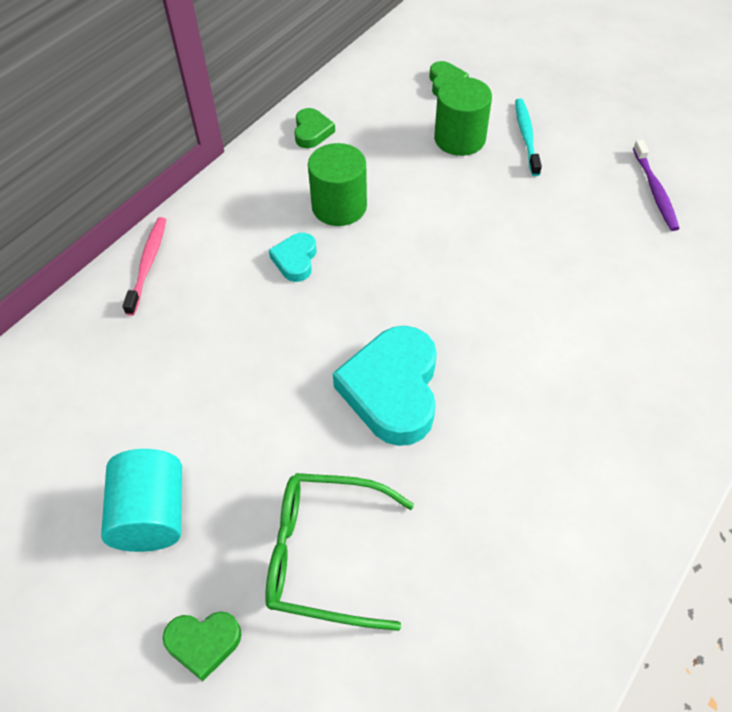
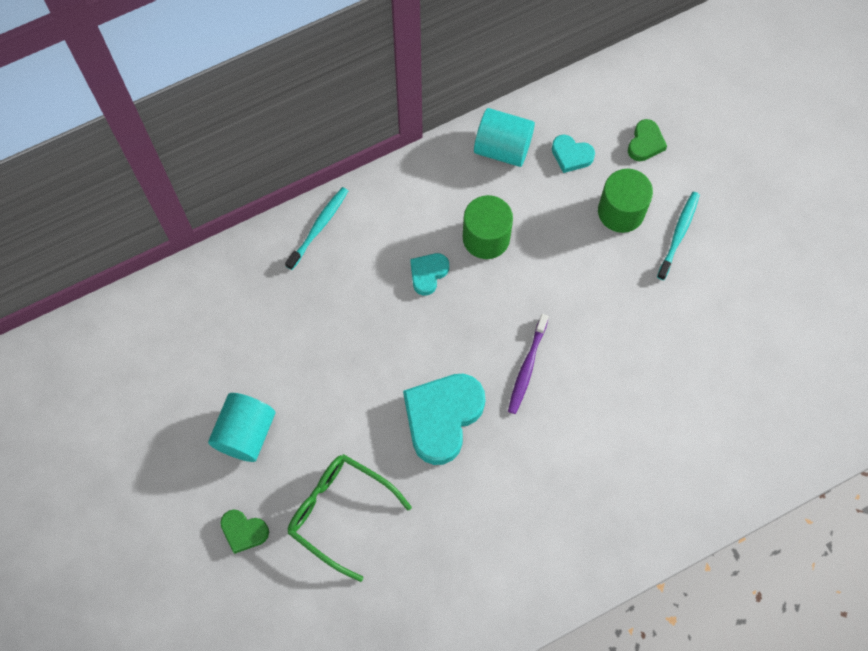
camera: 25 degrees right, 15 degrees up
pink toothbrush [122,217,167,316] -> turquoise toothbrush [285,187,348,270]
green heart [294,108,335,148] -> turquoise cylinder [474,108,535,167]
purple toothbrush [633,140,680,231] -> purple toothbrush moved to [508,314,549,414]
none -> turquoise heart [552,135,595,173]

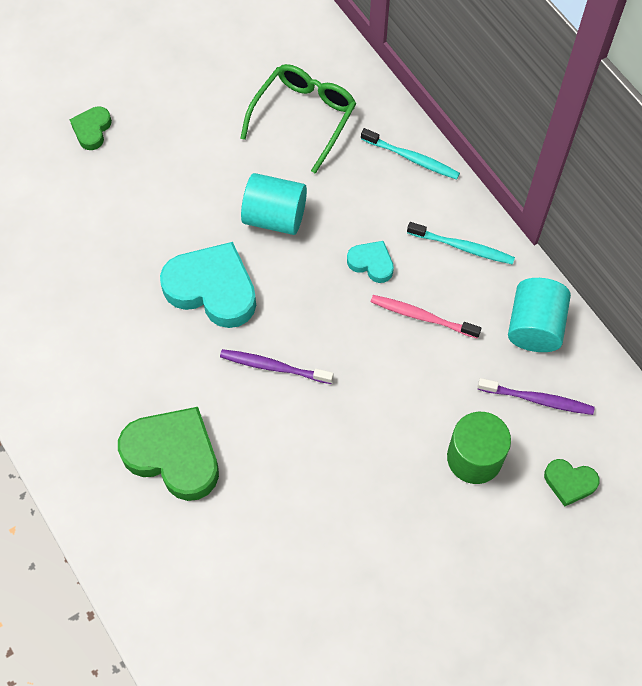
camera: 85 degrees right, 5 degrees down
turquoise cylinder [208,393,275,462] -> turquoise cylinder moved to [241,173,307,235]
green glasses [288,454,412,582] -> green glasses moved to [240,64,356,174]
green cylinder [463,195,513,259] -> pink toothbrush [371,295,481,339]
turquoise heart [552,135,595,173] -> purple toothbrush [477,378,595,415]
turquoise toothbrush [657,192,700,280] -> turquoise toothbrush moved to [407,222,515,265]
none -> green heart [118,407,219,501]

